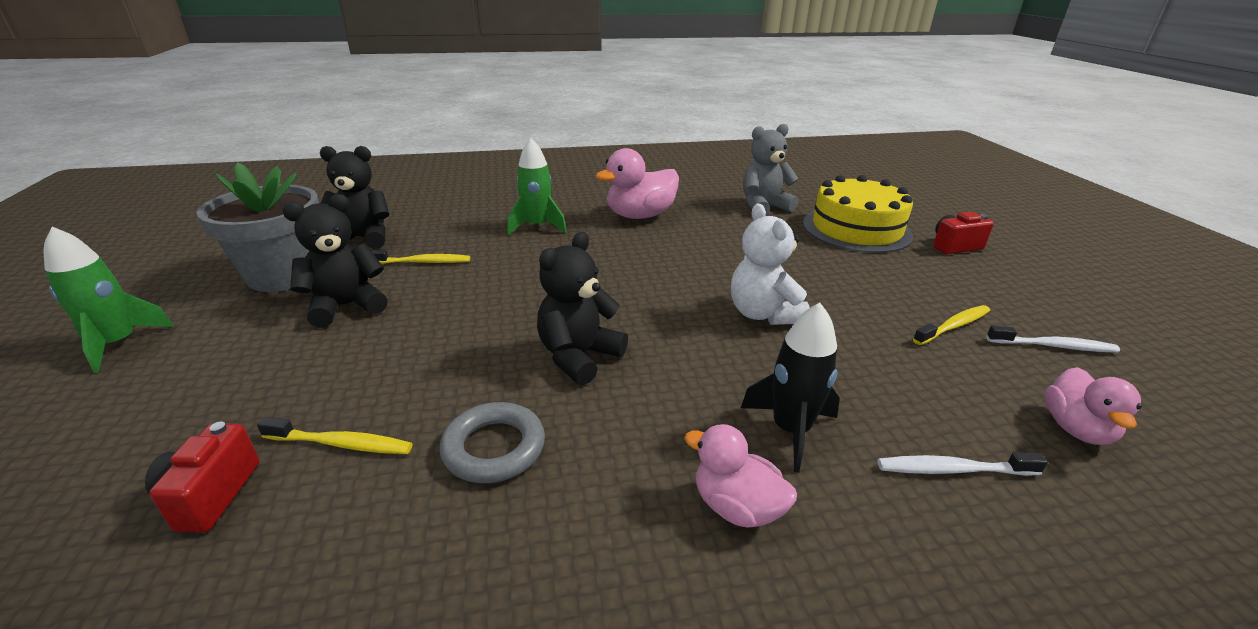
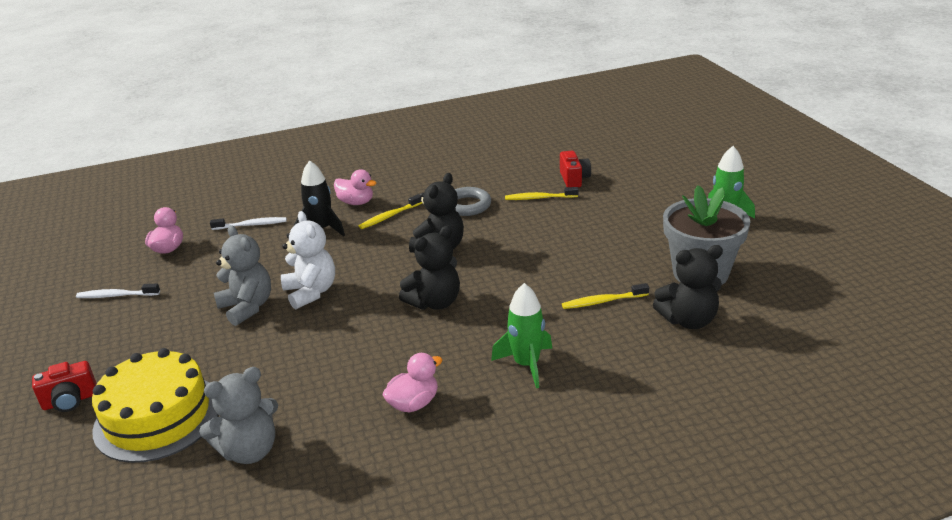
camera: 175 degrees right, 0 degrees up
black teddy bear [282,194,388,328] -> black teddy bear moved to [399,226,460,310]
pink duck [595,148,679,219] -> pink duck [382,353,442,412], size x0.63
yellow toothbrush [913,305,990,345] -> yellow toothbrush moved to [359,194,422,229]
none -> grey teddy bear [214,225,271,326]

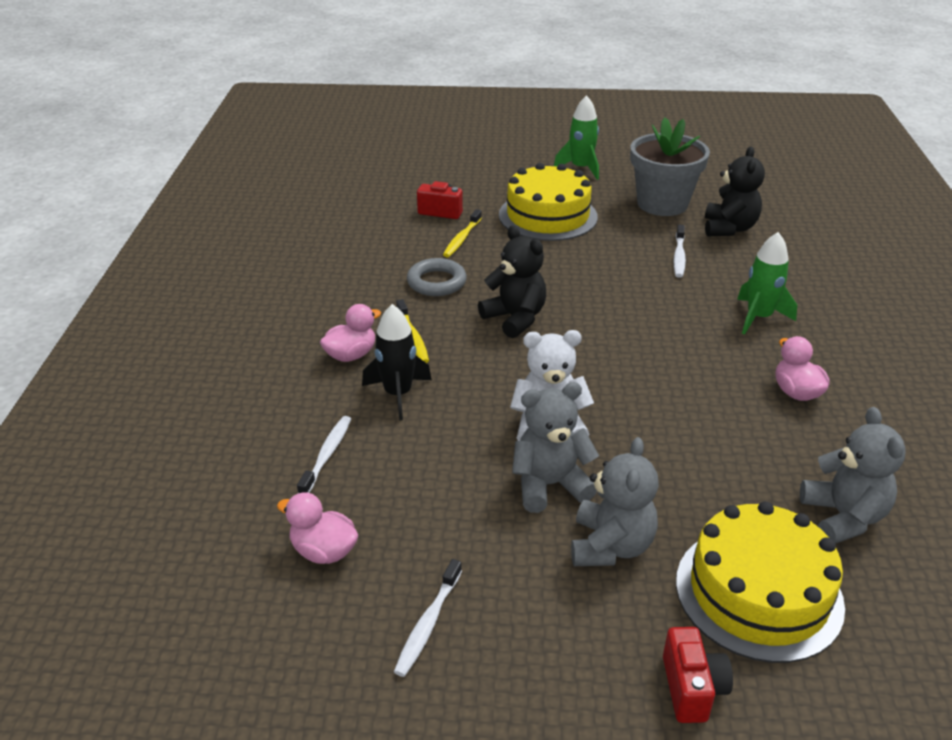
camera: 70 degrees left, 5 degrees up
black teddy bear [399,226,460,310] -> none
yellow toothbrush [562,283,649,309] -> white toothbrush [674,225,686,278]
none -> yellow cake [499,163,598,241]
none -> grey teddy bear [571,437,659,566]

